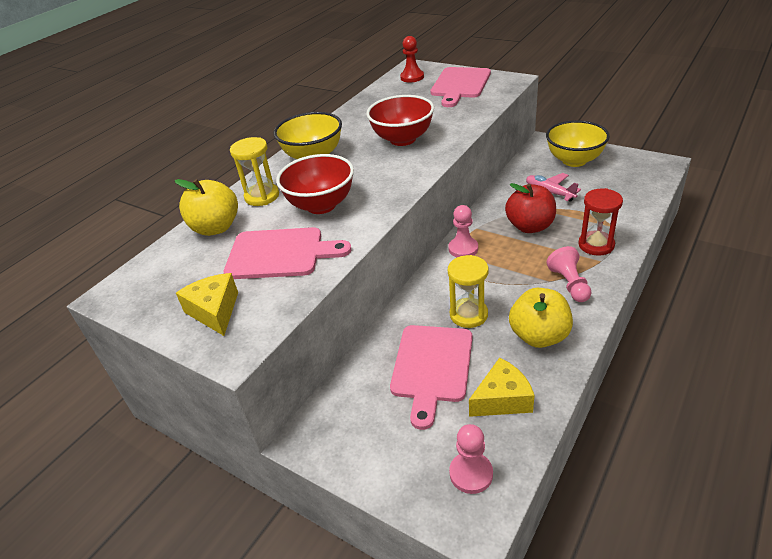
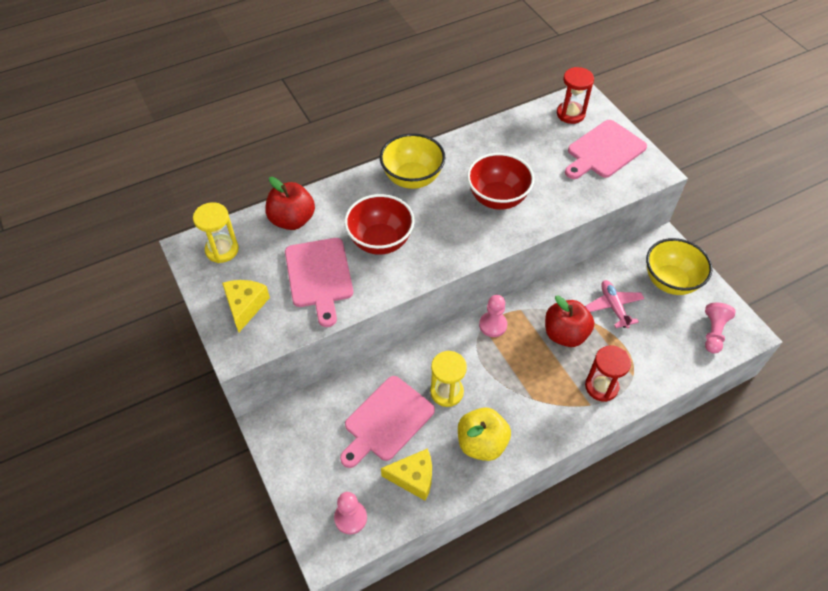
camera: 25 degrees right, 15 degrees up
yellow apple [175,179,238,236] -> red apple [265,177,315,230]
pink cutting board [224,227,352,279] -> pink cutting board turned 45 degrees clockwise [285,238,353,327]
yellow hourglass [230,137,279,206] -> yellow hourglass moved to [193,202,239,263]
red pawn [400,36,424,82] -> red hourglass [557,67,594,124]
pink pawn [546,246,592,302] -> pink pawn moved to [705,303,736,354]

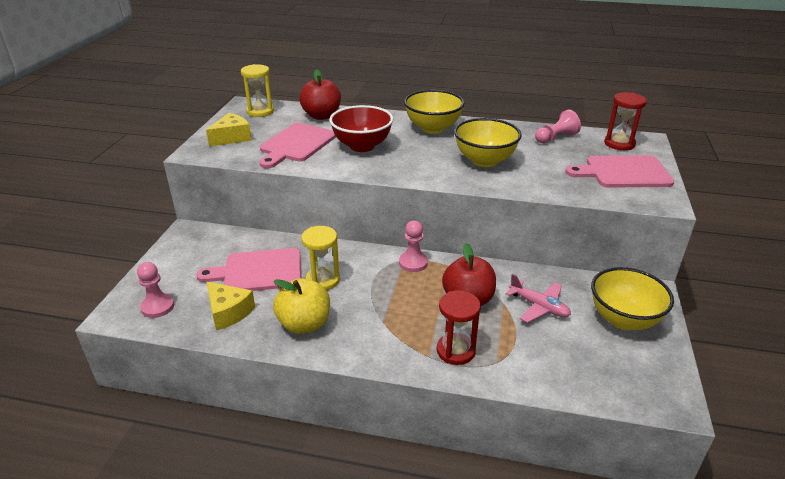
camera: 40 degrees right, 20 degrees down
red bowl [467,153,534,210] -> yellow bowl [454,118,522,167]
pink plane [585,280,645,328] -> pink plane turned 105 degrees clockwise [505,274,571,323]
pink pawn [705,303,736,354] -> pink pawn moved to [535,110,581,143]

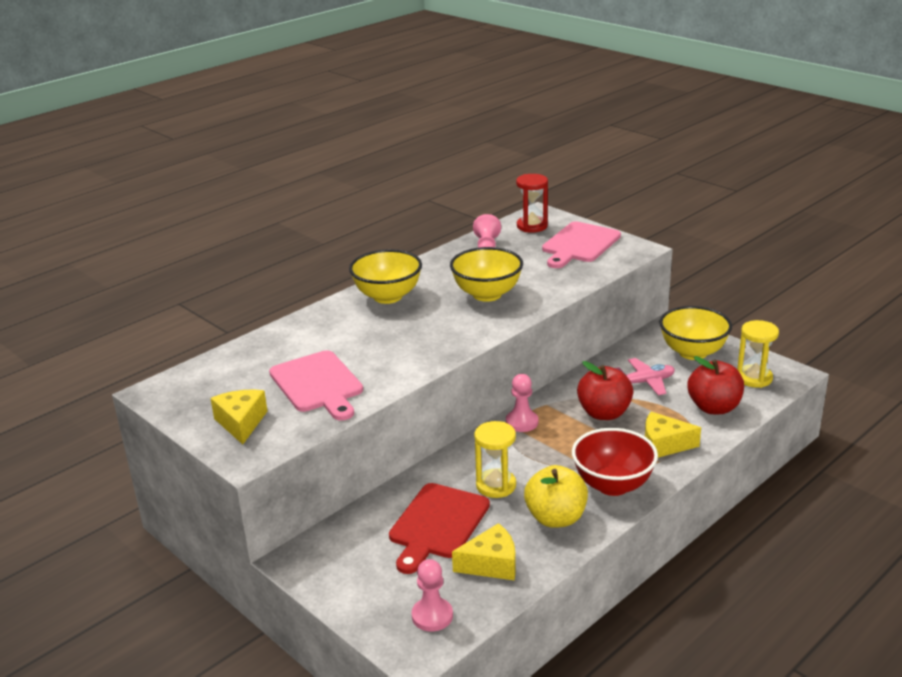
camera: 55 degrees left, 5 degrees down
pink cutting board [196,248,301,291] -> red cutting board [389,483,490,574]
yellow hourglass [241,64,274,117] -> yellow hourglass moved to [737,320,779,388]
red apple [299,69,341,120] -> red apple moved to [688,356,744,414]
red bowl [329,105,393,152] -> red bowl moved to [572,428,658,496]
red hourglass [437,290,481,365] -> yellow cheese [645,412,701,458]

